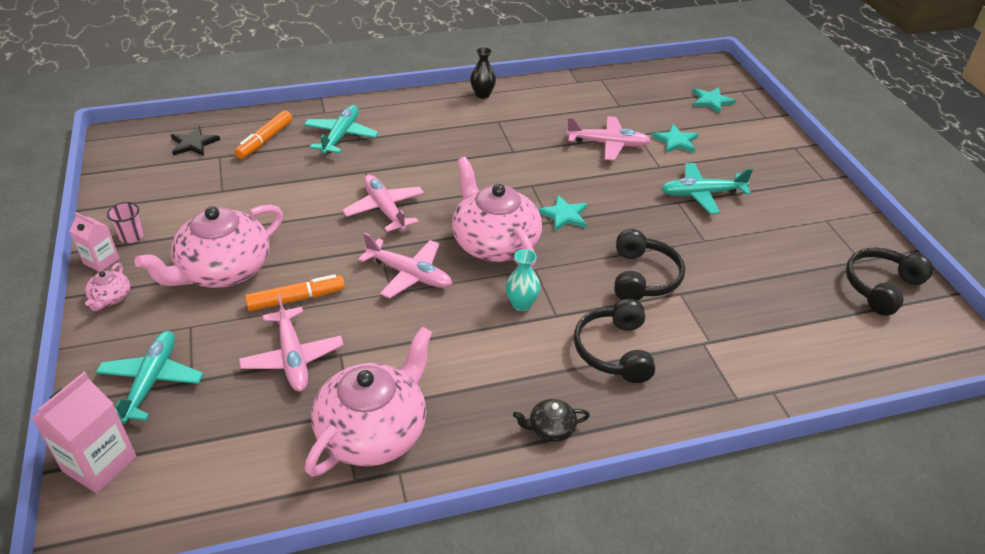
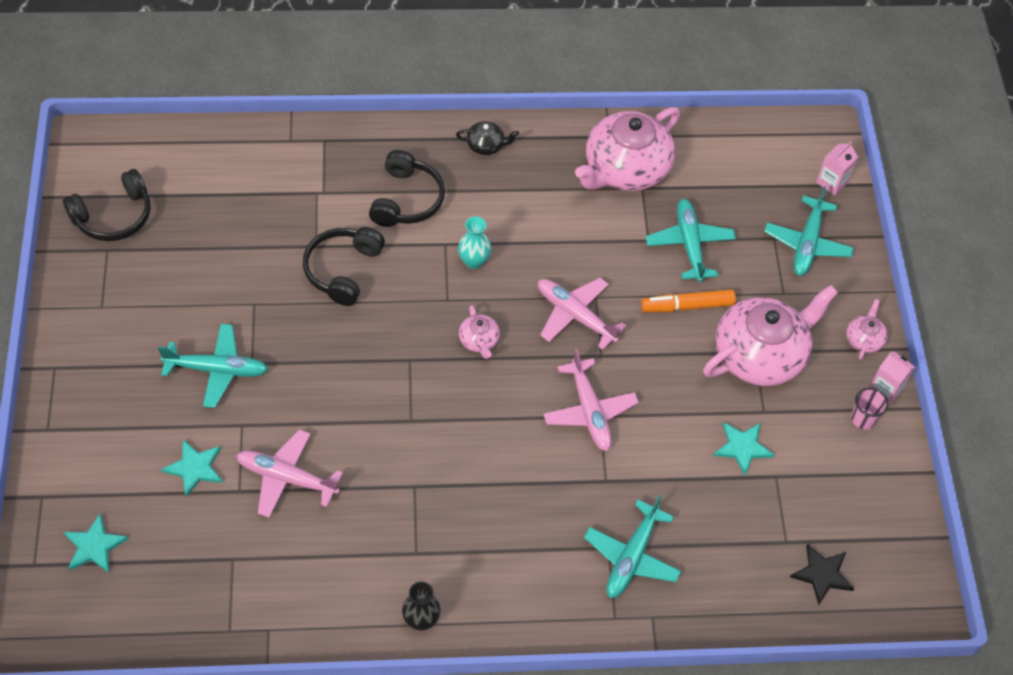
camera: 170 degrees left, 15 degrees up
pink carton [32,372,137,494] -> pink carton [816,141,858,195], size x0.61
orange marker [235,110,293,159] -> none
pink plane [239,294,344,392] -> turquoise plane [646,199,736,282]
pink teapot [452,157,542,268] -> pink teapot [459,305,500,359], size x0.43
turquoise star [538,195,588,232] -> turquoise star moved to [713,422,775,476]

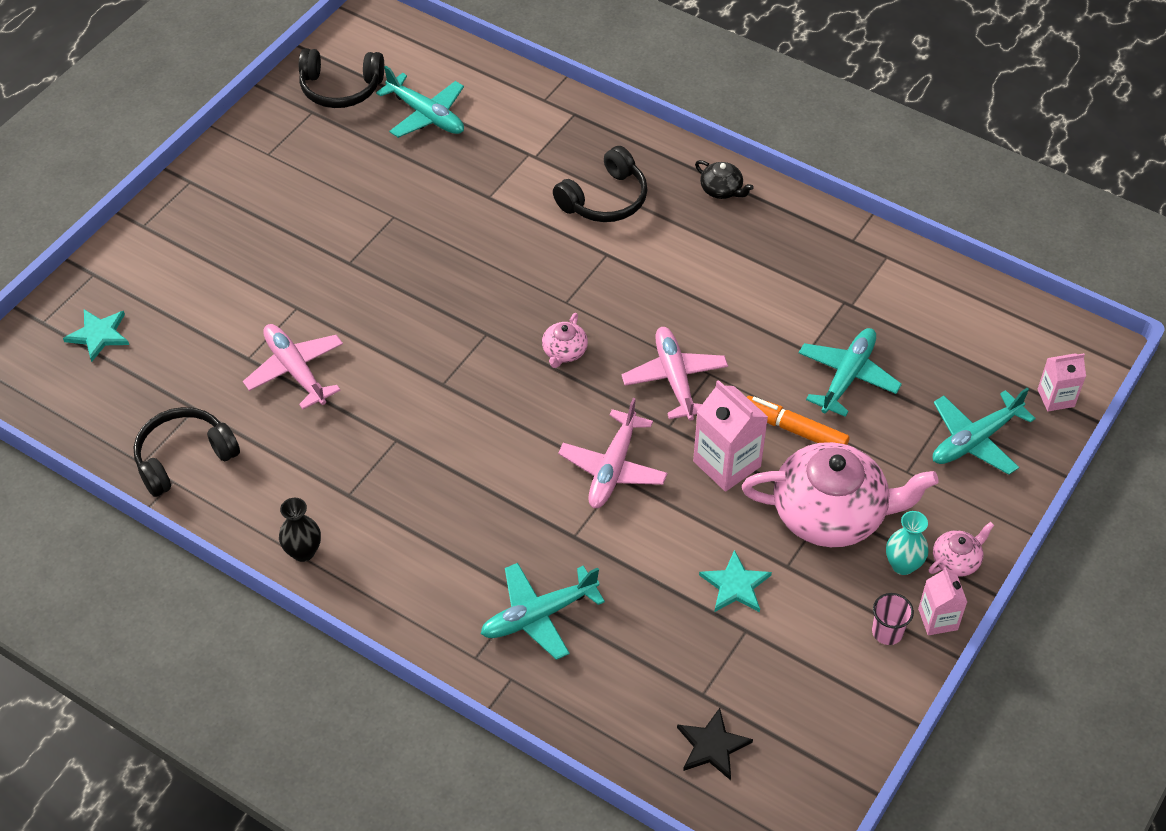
camera: 40 degrees right, 5 degrees down
turquoise plane [158,324,268,408] -> turquoise plane moved to [376,66,464,138]
turquoise star [161,440,223,497] -> none
black headphones [303,227,385,306] -> black headphones moved to [134,407,240,497]
turquoise vase [458,216,491,269] -> turquoise vase moved to [886,511,929,575]
pink teapot [575,107,680,191] -> none
none -> pink carton [693,380,768,492]

